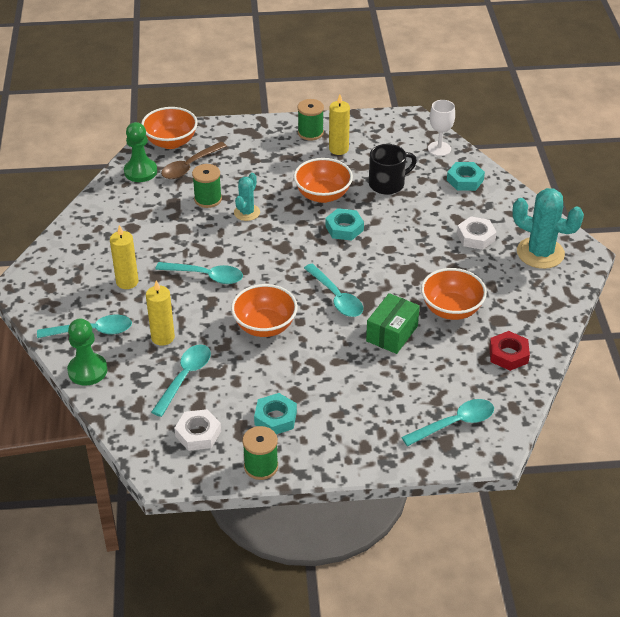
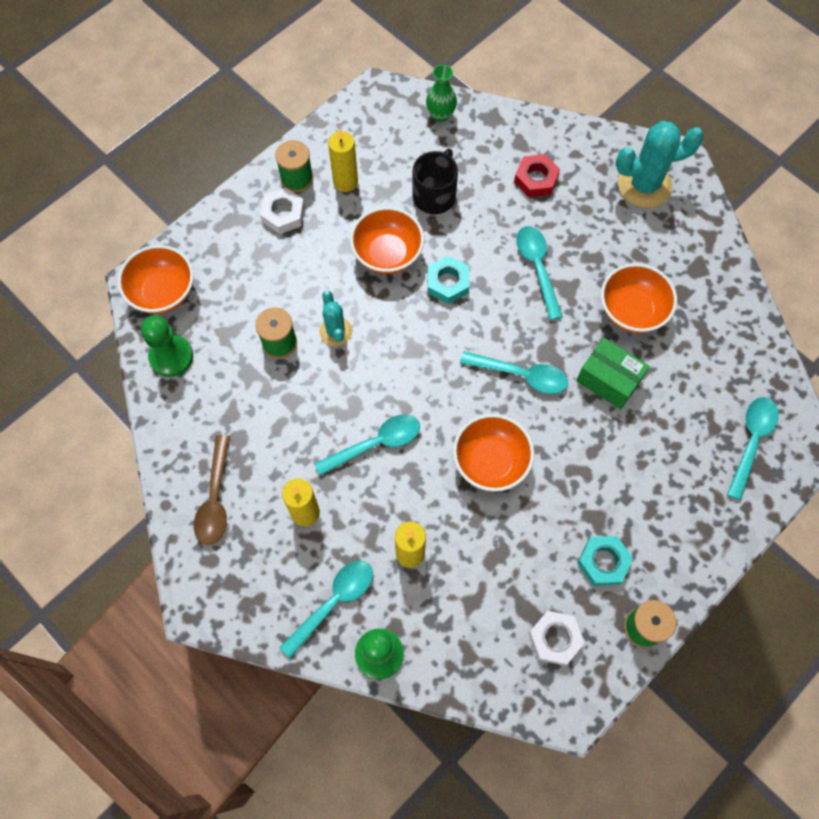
camera: 40 degrees left, 25 degrees up
turquoise spoon [151,344,211,417] -> turquoise spoon moved to [516,226,563,320]
brown spoon [161,142,227,179] -> brown spoon moved to [194,435,230,545]
green box [366,293,420,354] -> green box turned 45 degrees counterclockwise [576,338,650,409]
white goblet [428,100,455,156] -> green vase [426,65,457,122]
turquoise nut [447,162,485,191] -> none
white nut [457,216,497,250] -> white nut moved to [260,188,305,234]
red nut [489,331,530,371] -> red nut moved to [514,154,560,197]

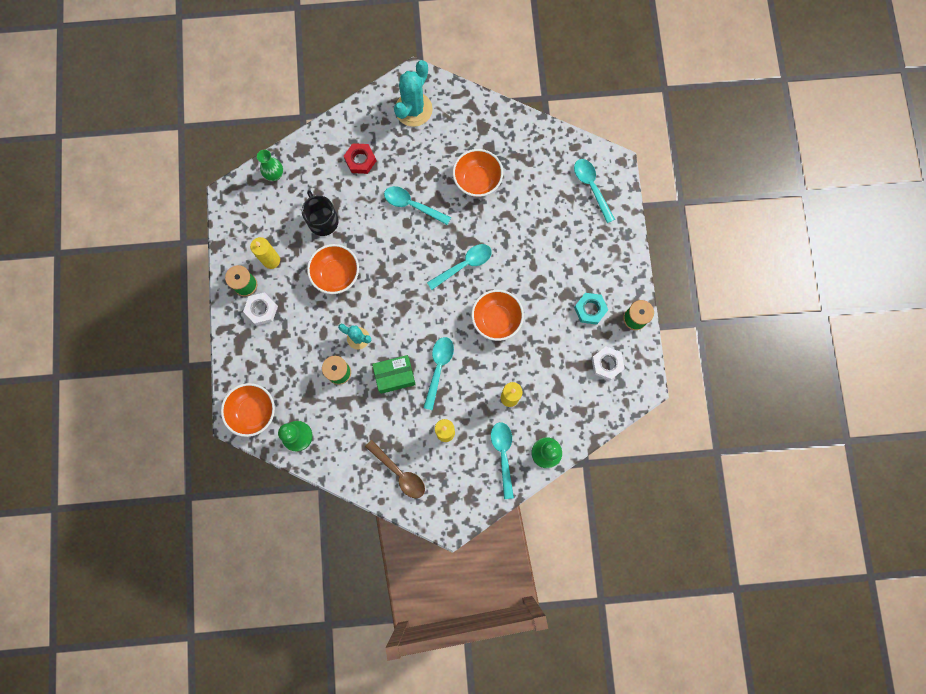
camera: 50 degrees left, 10 degrees up
turquoise nut [427,256,470,304] -> none
green box [576,338,650,409] -> green box moved to [372,355,416,394]

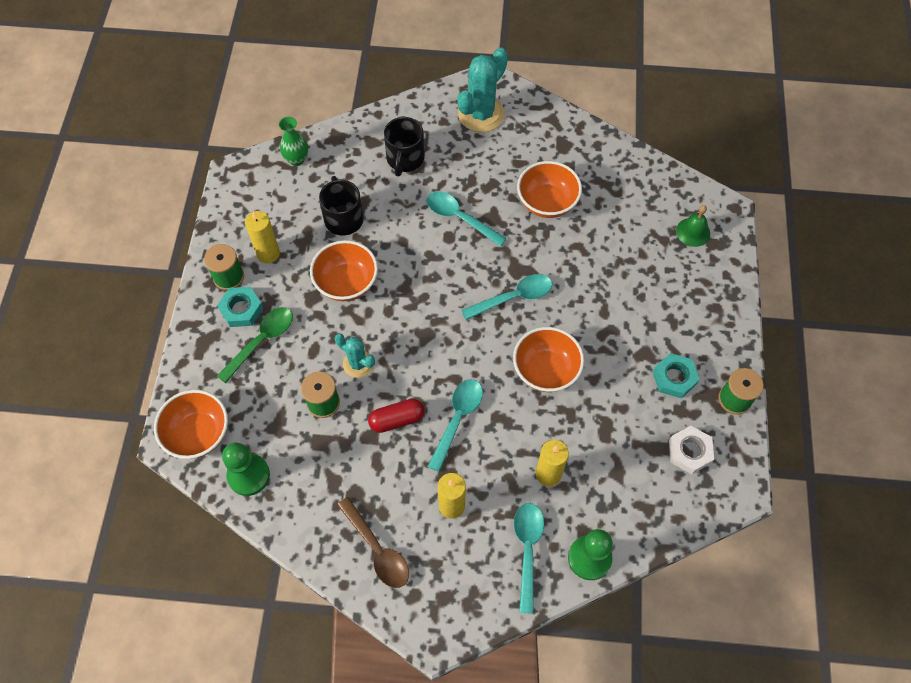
camera: 10 degrees right, 15 degrees down
white nut [243,292,278,325] -> turquoise nut [217,287,263,327]
red nut [344,143,376,174] -> black mug [384,117,425,176]
green box [372,355,416,394] -> red capsule [368,399,425,433]
turquoise spoon [574,159,615,223] -> green bell [676,205,710,247]
none -> green spoon [217,307,293,384]

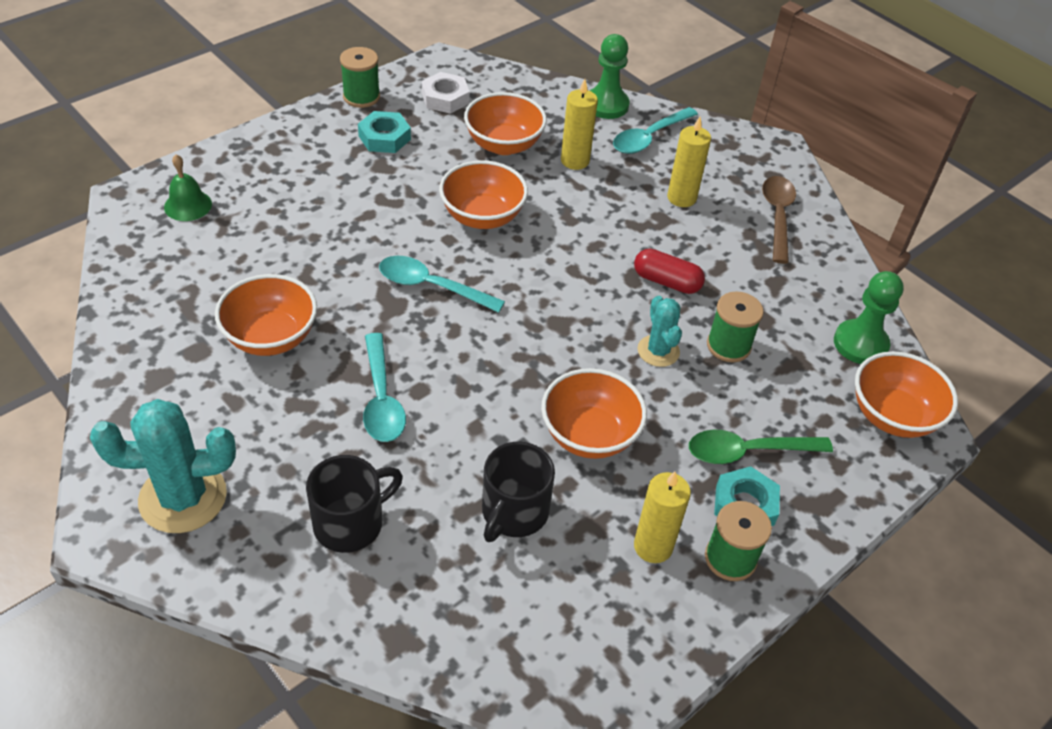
camera: 140 degrees left, 15 degrees down
green vase [279,117,308,166] -> none
turquoise spoon [427,379,483,472] -> none
none -> orange bowl [464,92,547,155]

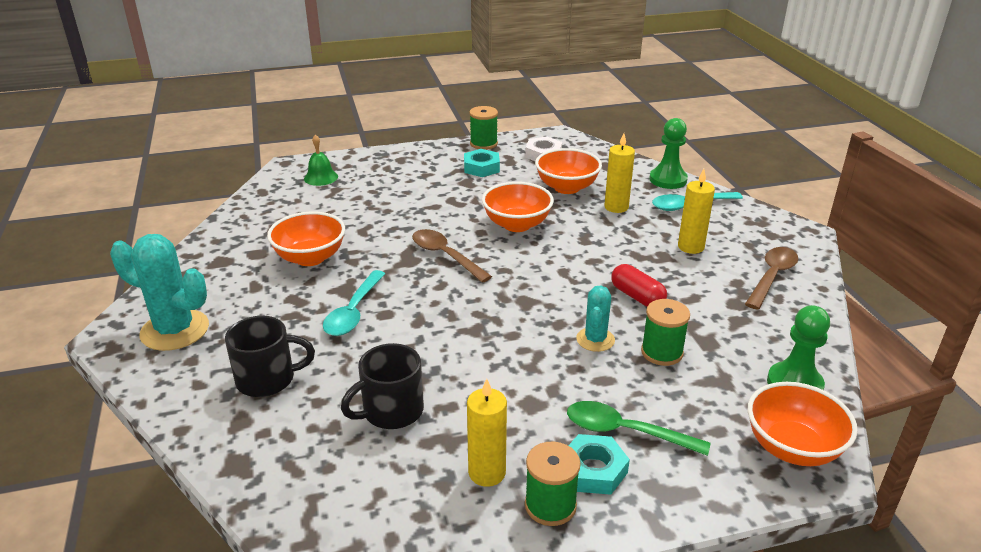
camera: 30 degrees right, 15 degrees down
turquoise spoon [379,256,505,313] -> brown spoon [412,229,492,283]
orange bowl [541,368,647,459] -> none

